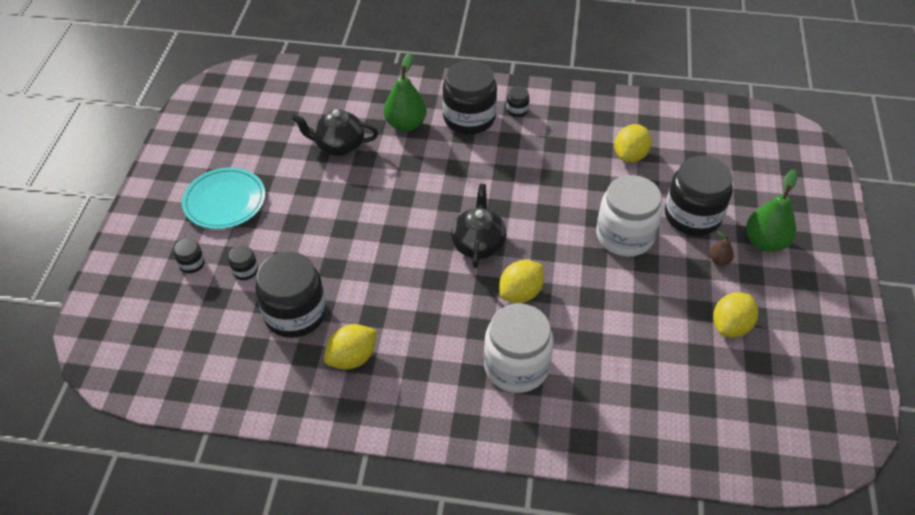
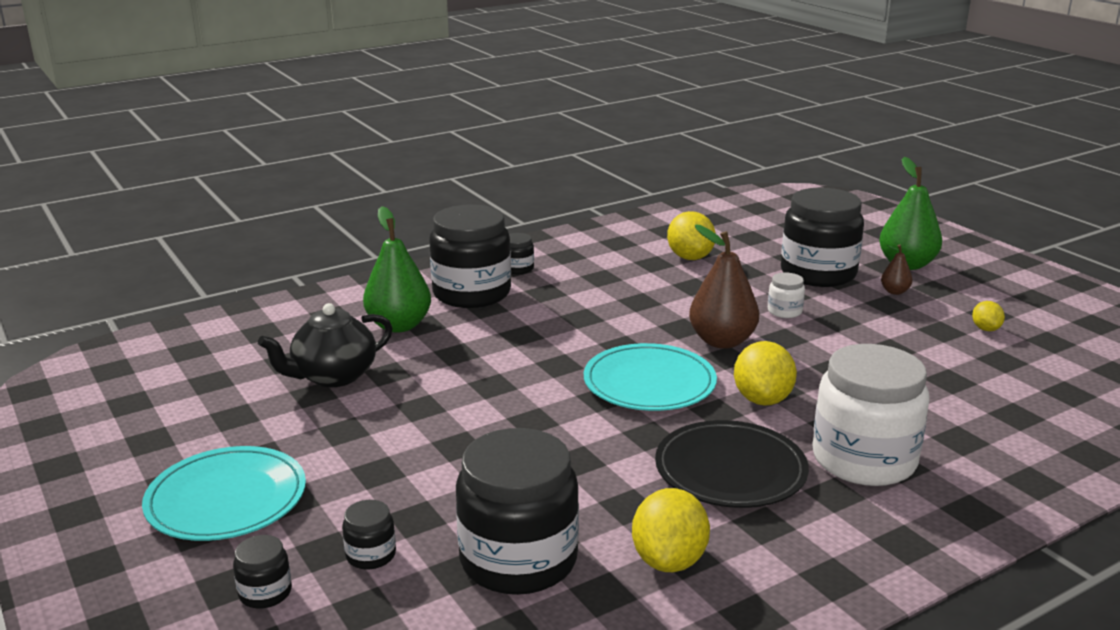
camera: 40 degrees left, 25 degrees down
black teapot [451,184,507,268] -> turquoise plate [584,343,717,411]
white jar [596,175,663,257] -> white jar [768,272,805,318], size x0.43
yellow lemon [713,292,758,337] -> yellow lemon [972,301,1005,331], size x0.54
none -> black plate [655,420,809,508]
none -> brown pear [689,224,759,349]

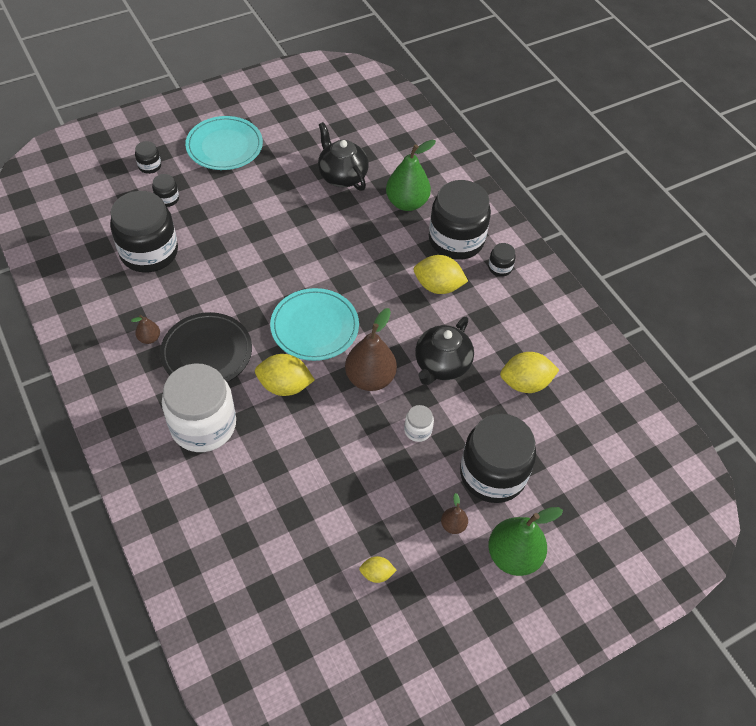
camera: 90 degrees right, 30 degrees up
yellow lemon [632,488,710,572] -> yellow lemon moved to [414,255,468,294]
none -> brown pear [131,315,160,344]
none -> black teapot [415,317,474,385]

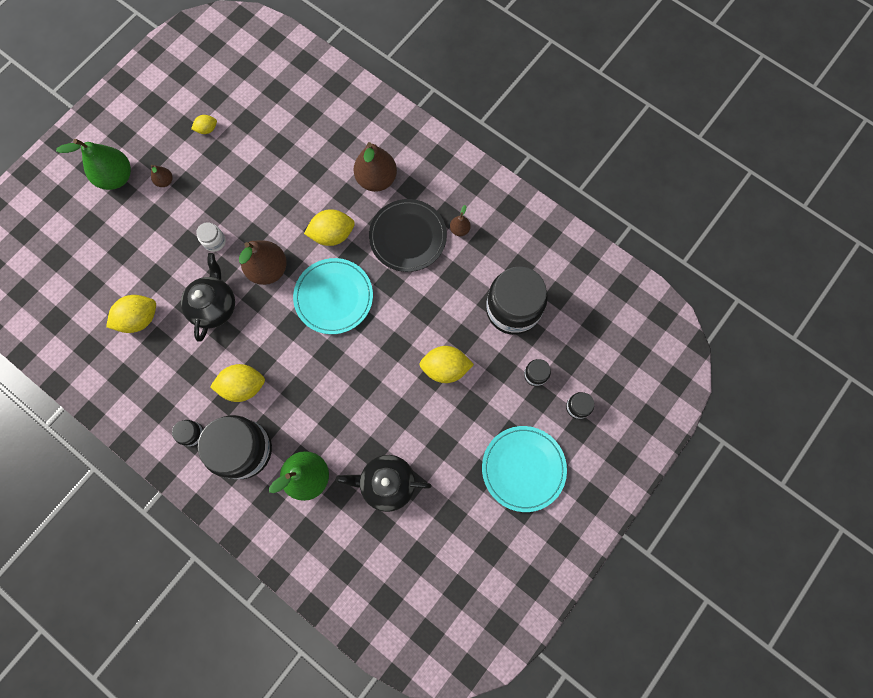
camera: 160 degrees right, 20 degrees up
white jar [162,363,236,452] -> brown pear [354,142,397,192]
black teapot [318,122,369,191] -> black teapot turned 150 degrees clockwise [336,455,432,512]
black jar [460,414,536,503] -> none
none -> yellow lemon [419,346,474,383]

